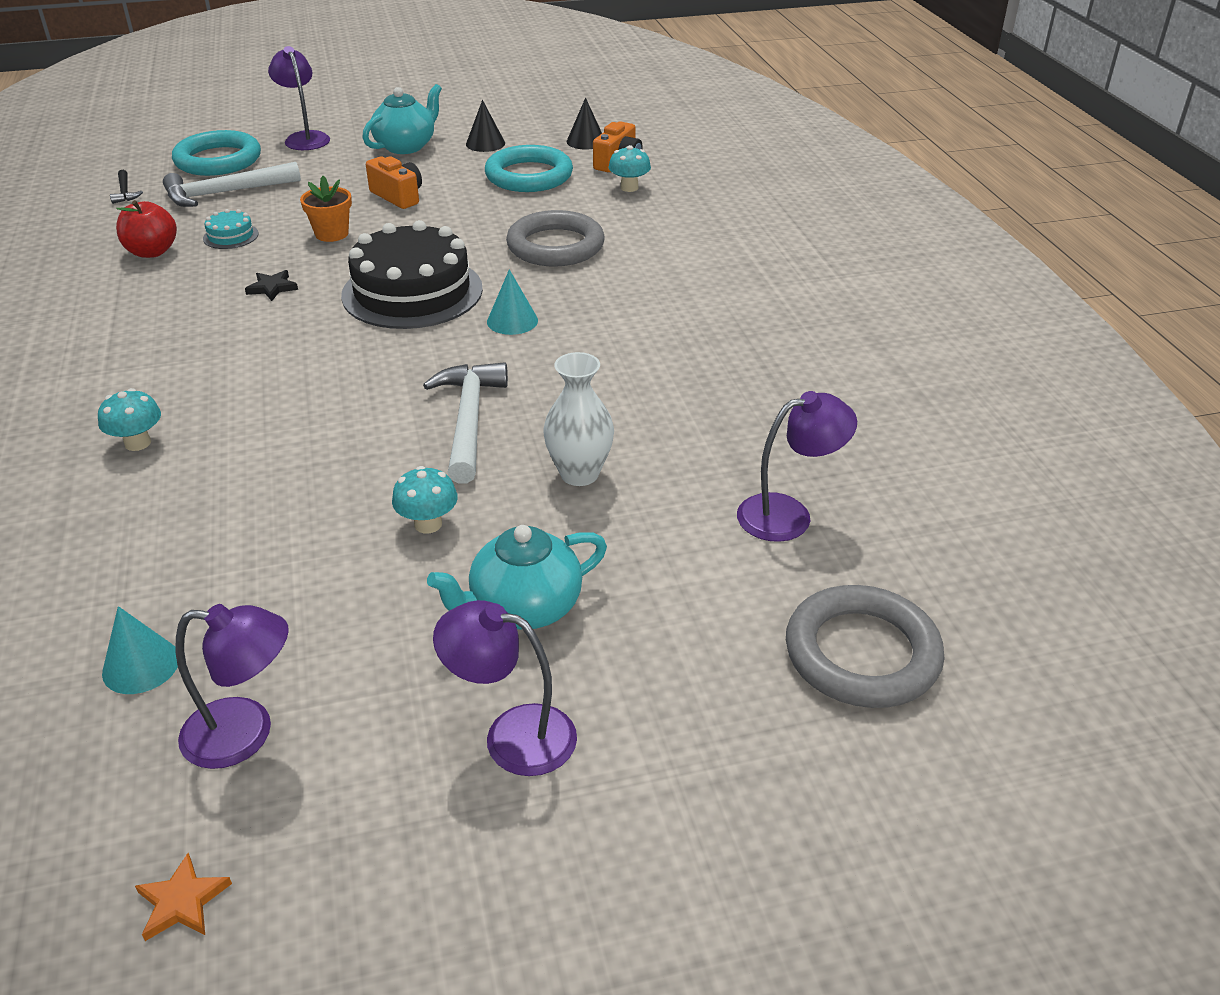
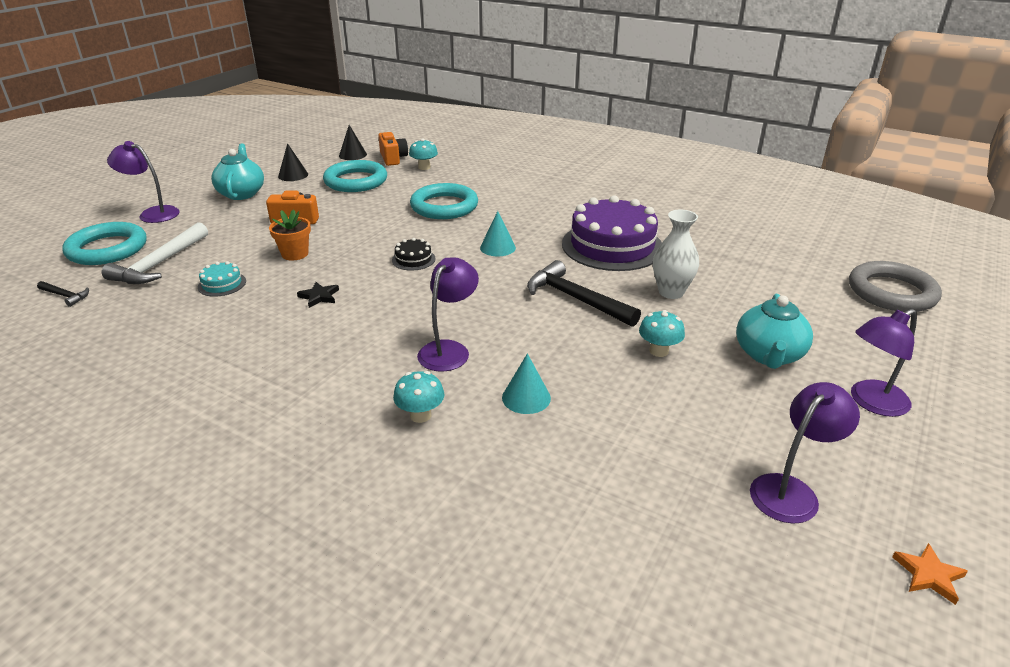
camera: 45 degrees left, 5 degrees down
turquoise cone [102,606,178,694] -> turquoise cone moved to [502,353,551,414]
red apple [116,200,177,258] -> none
black cake [341,220,483,329] -> black cake [392,238,436,271], size x0.42
white hammer [423,362,508,484] -> black hammer [527,260,641,327]
grey ring [506,210,605,266] -> turquoise ring [410,183,478,219]
purple lamp [737,391,857,542] -> purple lamp moved to [417,257,479,372]
none -> purple cake [562,195,662,271]

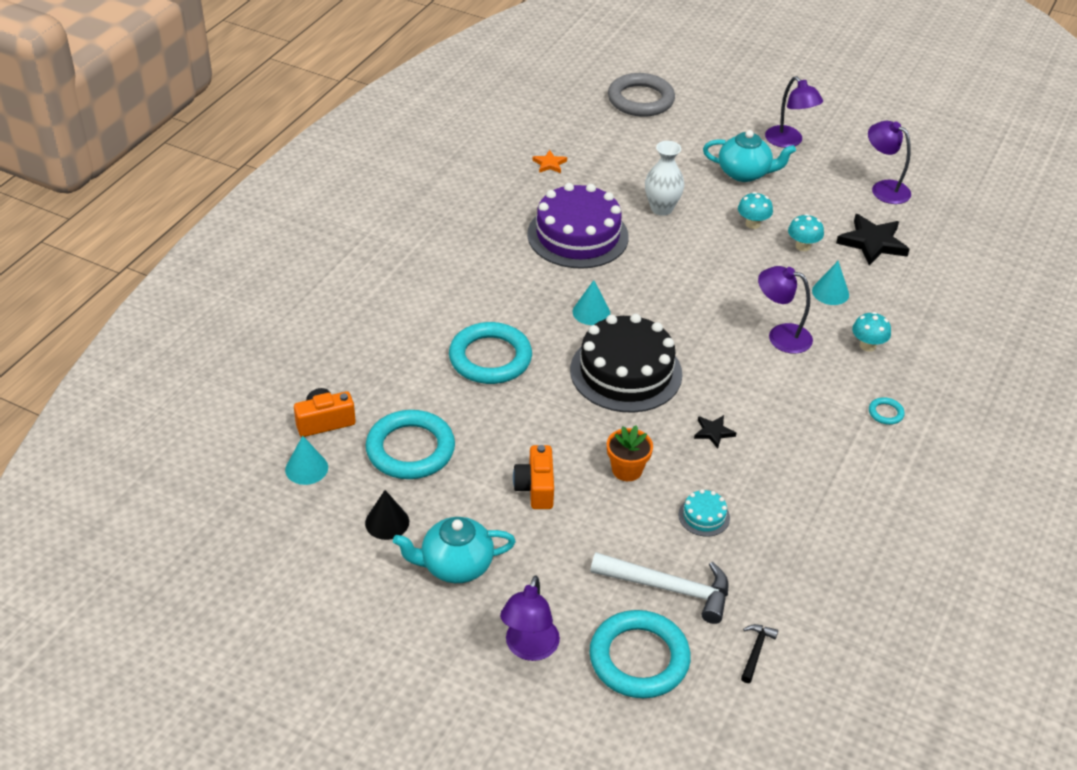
camera: 95 degrees left, 10 degrees up
black cone [339,125,367,160] -> turquoise cone [285,436,328,485]
black cake [392,238,436,271] -> black cake [570,314,682,412], size x2.40
turquoise mushroom [409,138,438,170] -> turquoise mushroom moved to [788,214,824,251]
black hammer [527,260,641,327] -> none
orange star [892,543,968,605] -> orange star moved to [532,150,567,173]
none -> black star [836,214,910,266]
none -> turquoise ring [869,397,905,425]

